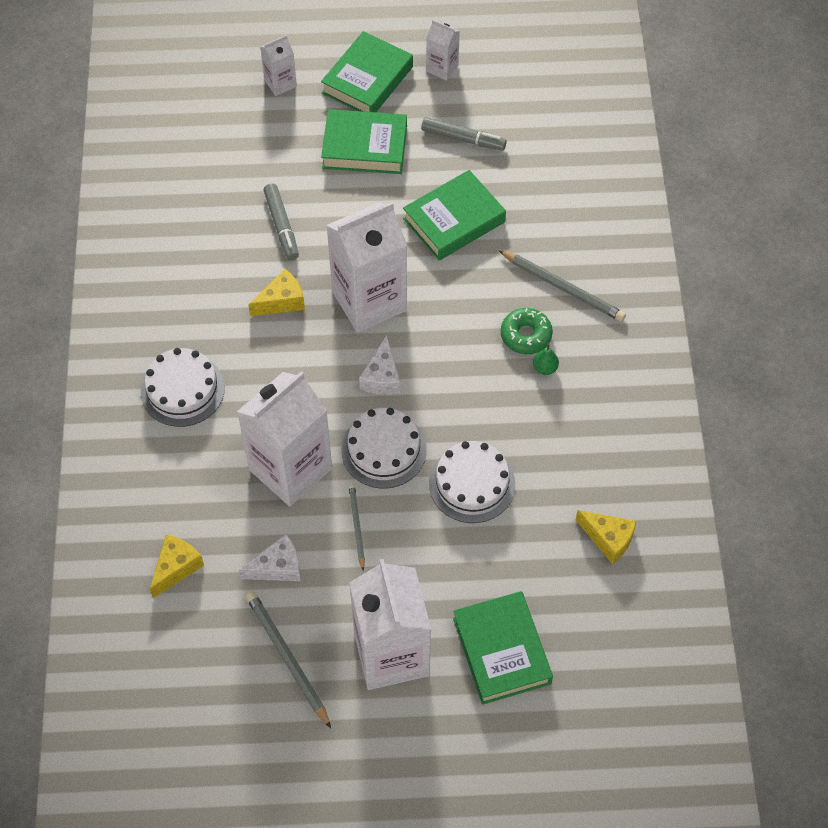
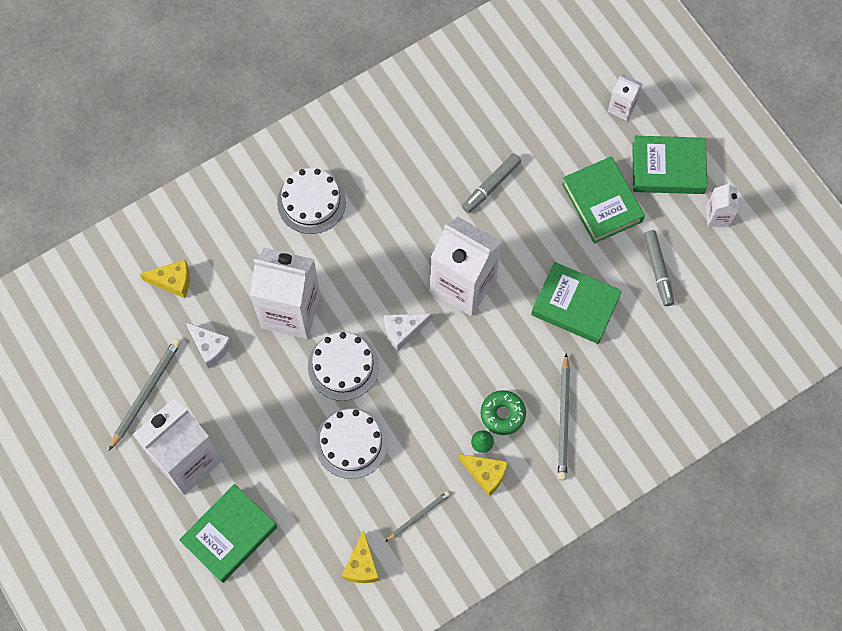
camera: 60 degrees right, 10 degrees up
yellow cheese [248,269,305,316] -> yellow cheese moved to [458,454,508,496]
grey pencil [349,484,365,571] -> grey pencil moved to [385,491,450,542]

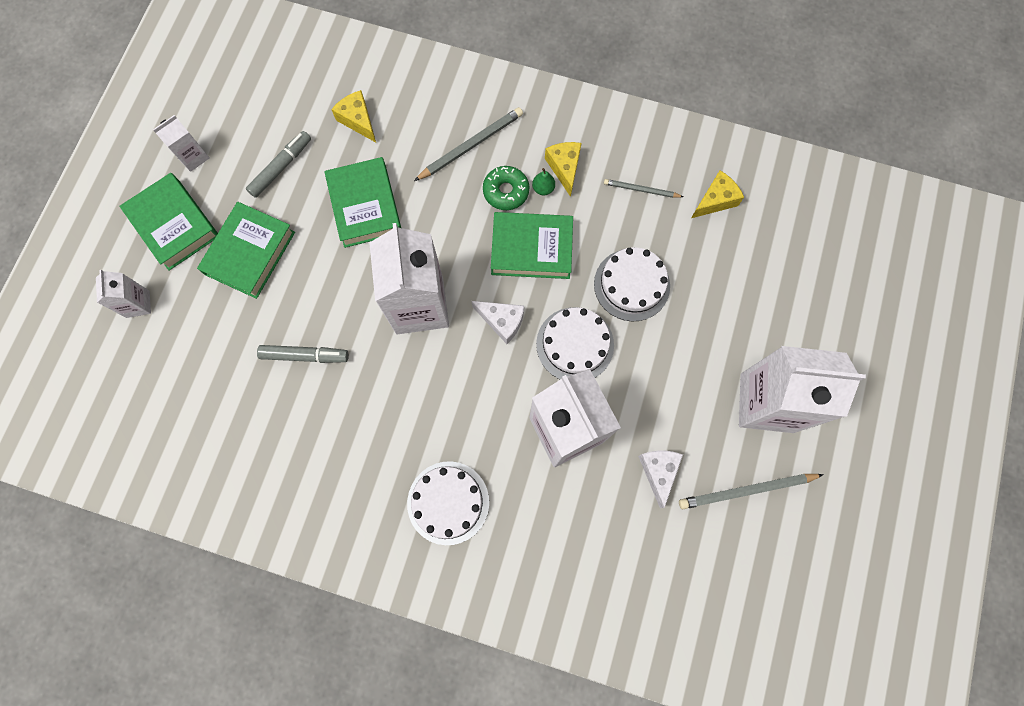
camera: 130 degrees left, 5 degrees up
yellow cheese [140,260,190,298] -> yellow cheese moved to [331,90,376,142]
green book [179,484,277,583] -> green book moved to [491,212,573,279]

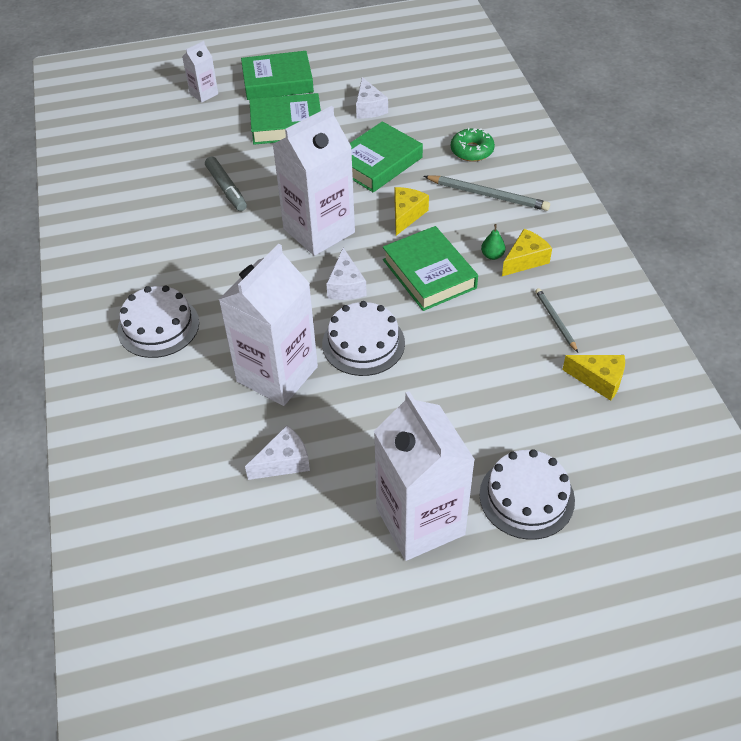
camera: 60 degrees right, 25 degrees down
green book [119,173,218,271] -> green book turned 60 degrees clockwise [241,51,314,100]
white carton [153,115,210,172] -> none
grey marker [246,131,311,198] -> white cheese [356,77,388,118]
yellow cheese [331,90,376,142] -> yellow cheese moved to [395,187,429,236]
green donut [483,166,529,210] -> green donut moved to [451,128,495,162]
white cake [594,247,670,321] -> white cake moved to [479,449,575,540]
grey pencil [679,474,824,509] -> none

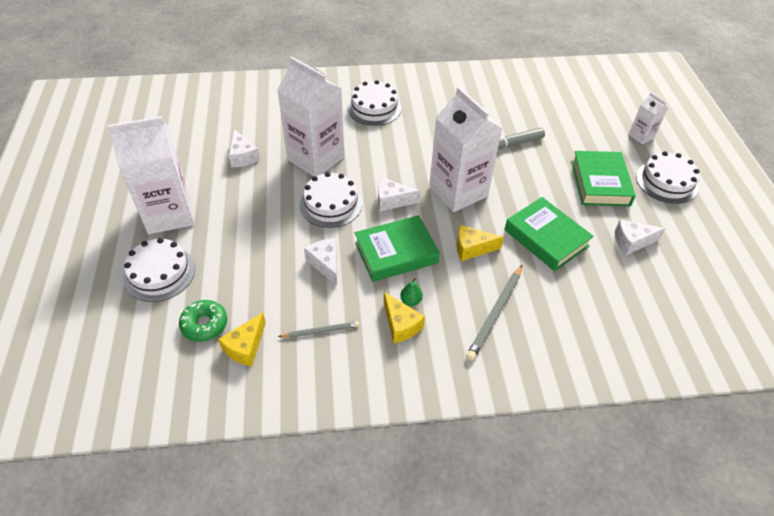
camera: 95 degrees right, 0 degrees up
green book [241,51,314,100] -> white cake [636,151,700,204]
yellow cheese [395,187,429,236] -> yellow cheese turned 150 degrees clockwise [457,225,504,261]
green donut [451,128,495,162] -> green donut moved to [179,300,227,342]
none -> white cheese [304,238,337,286]

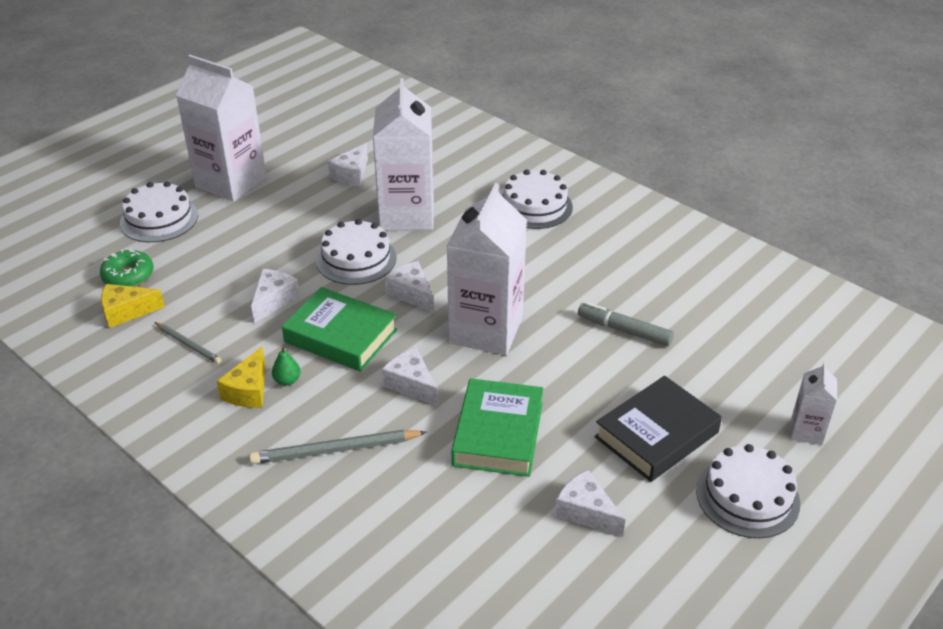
camera: 50 degrees right, 10 degrees down
yellow cheese [457,225,504,261] -> white cheese [382,348,438,406]
green book [571,151,636,207] -> black book [594,376,722,482]

